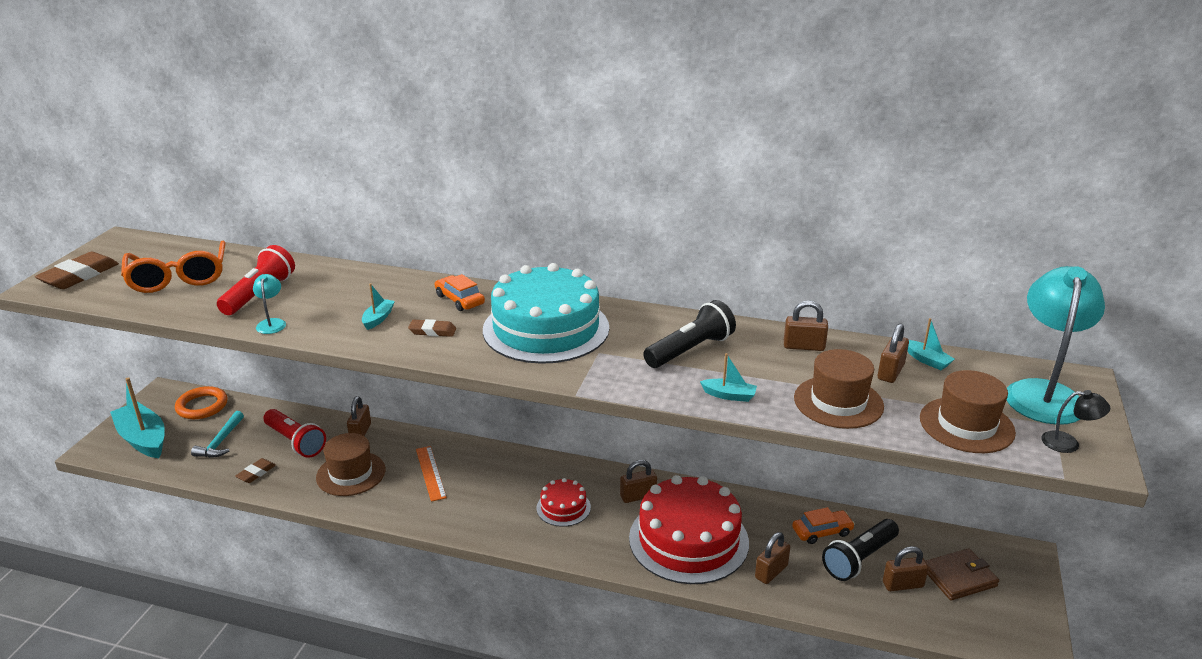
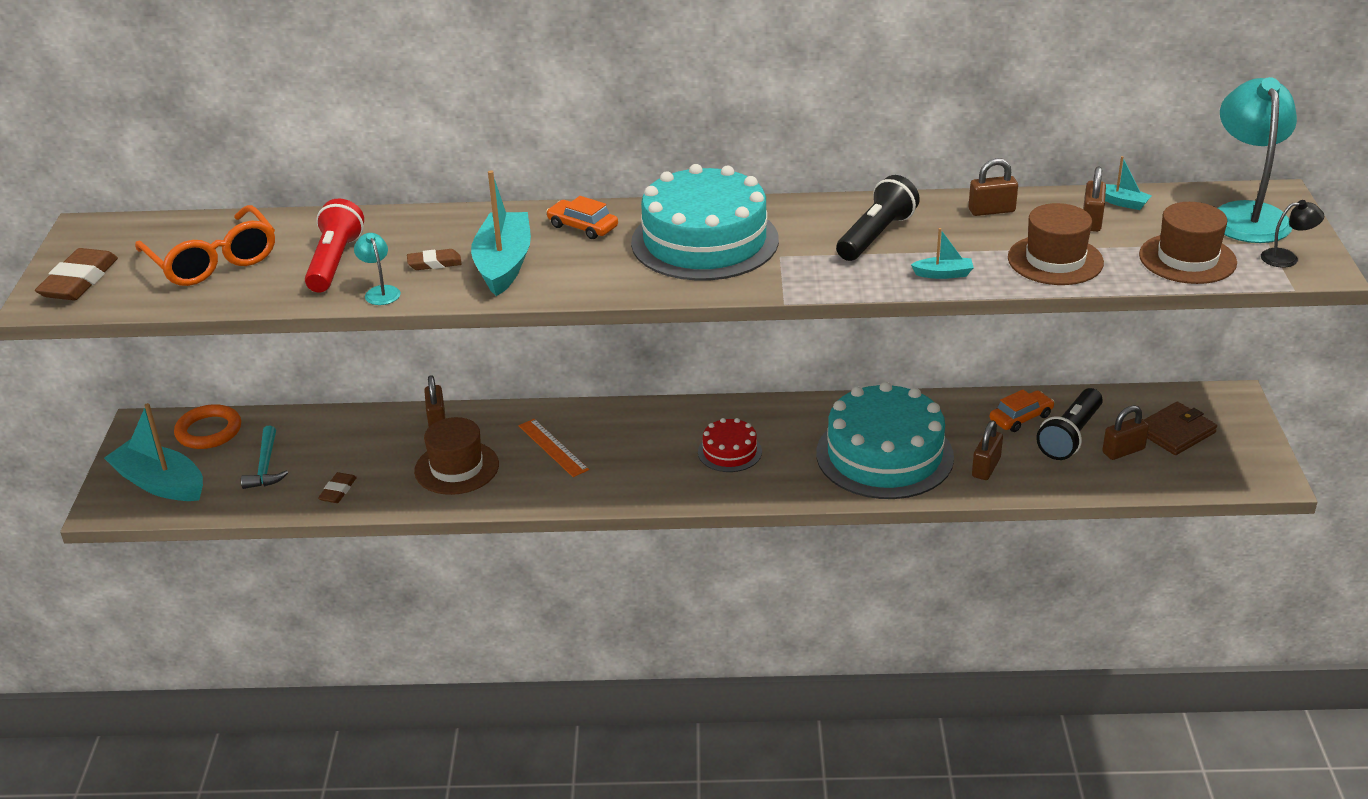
camera: 15 degrees left, 5 degrees up
red flashlight [263,409,326,458] -> none
turquoise boat [362,283,395,330] -> turquoise boat [471,170,531,296], size x2.18
brown eraser [408,319,456,337] -> brown eraser moved to [407,249,462,270]
brown padlock [620,460,657,503] -> none
red cake [629,475,749,584] -> turquoise cake [816,382,954,499]

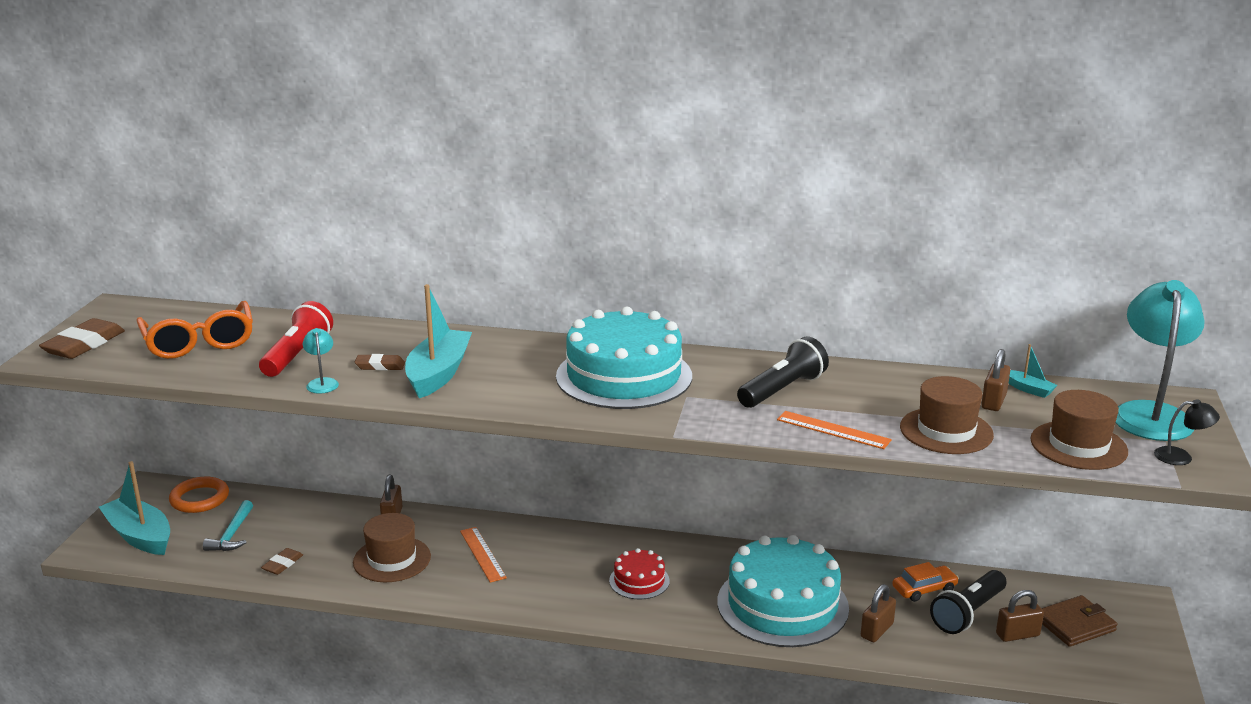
camera: 10 degrees right, 10 degrees down
orange car [546,196,618,239] -> none
turquoise boat [911,228,974,279] -> orange ruler [777,411,892,449]
brown padlock [969,158,1018,216] -> none

